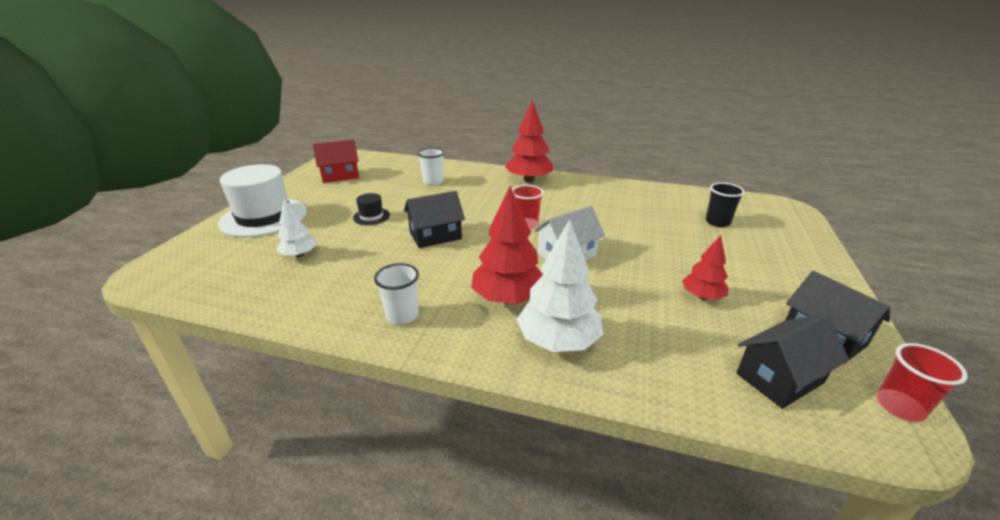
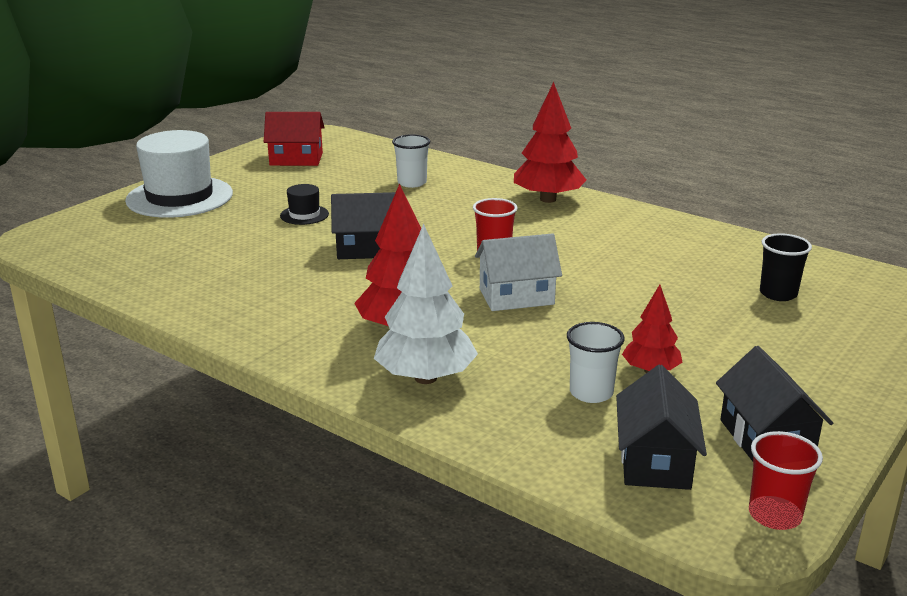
camera: 20 degrees right, 5 degrees down
white tree [276,198,318,257] -> none
white cup [374,263,419,325] -> white cup moved to [567,322,625,403]
black house [736,314,849,409] -> black house turned 75 degrees counterclockwise [616,365,707,490]

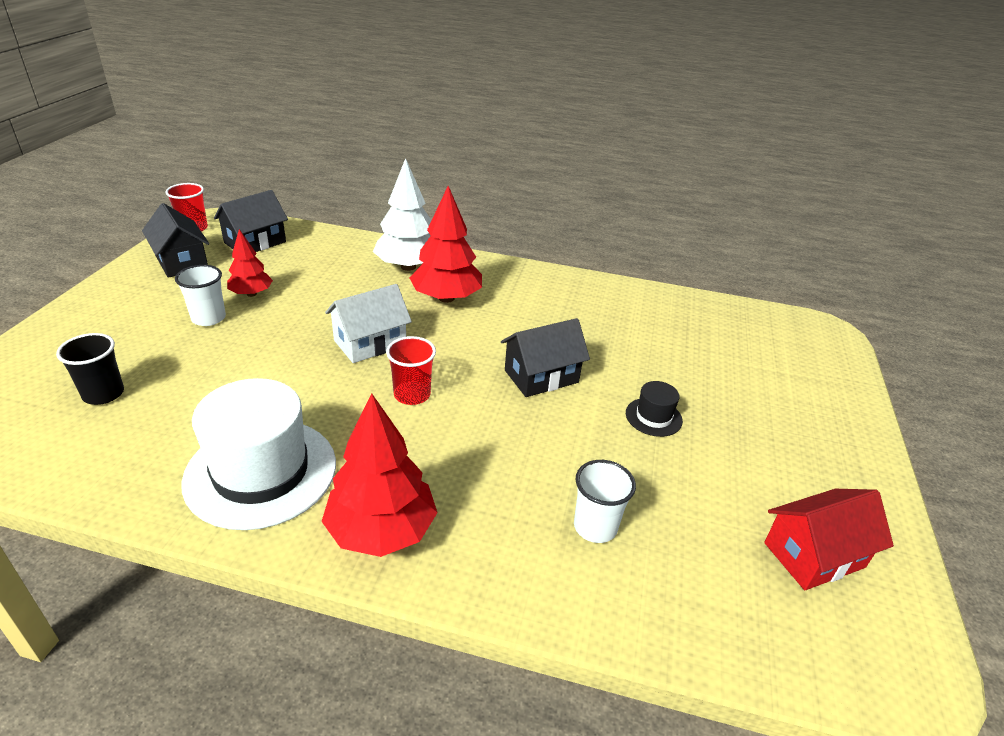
camera: 155 degrees right, 10 degrees up
white hat [125,130,233,218] -> white hat moved to [181,378,336,530]
white cup [567,322,625,403] -> white cup moved to [175,265,226,326]
black house [616,365,707,490] -> black house turned 60 degrees clockwise [214,190,288,252]

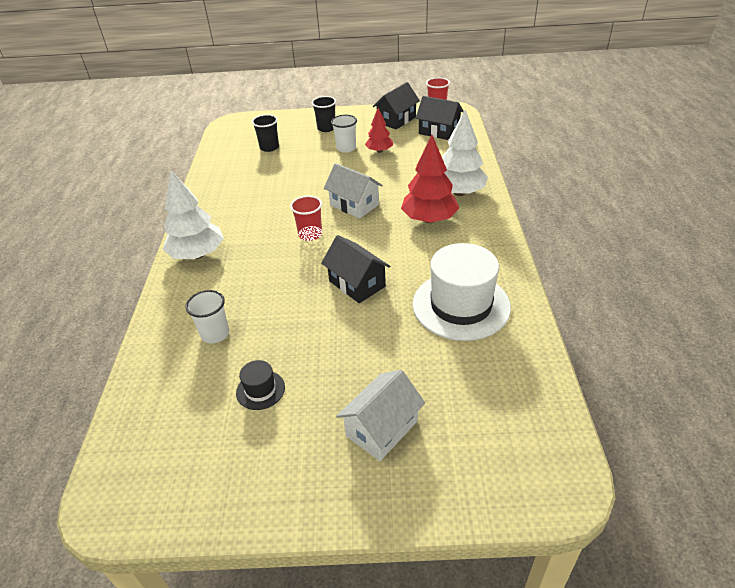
camera: 80 degrees right, 5 degrees up
white hat [181,378,336,530] -> white hat moved to [412,243,511,341]
red tree [321,393,438,557] -> white tree [162,170,224,259]
black hat [626,381,683,437] -> black hat moved to [236,360,285,410]
red house [764,489,894,590] -> none
none -> black cup [312,96,336,132]
none -> white house [336,370,425,461]

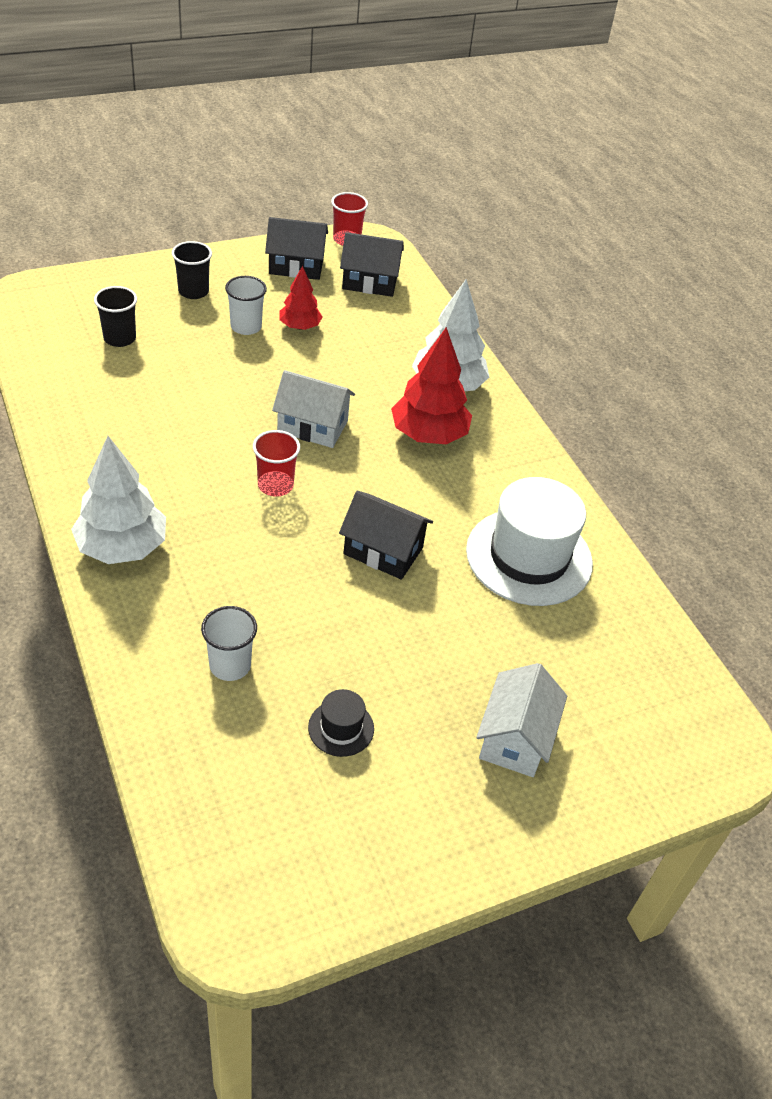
camera: 30 degrees left, 5 degrees up
black house [373,82,420,130] -> black house turned 75 degrees clockwise [265,217,328,280]

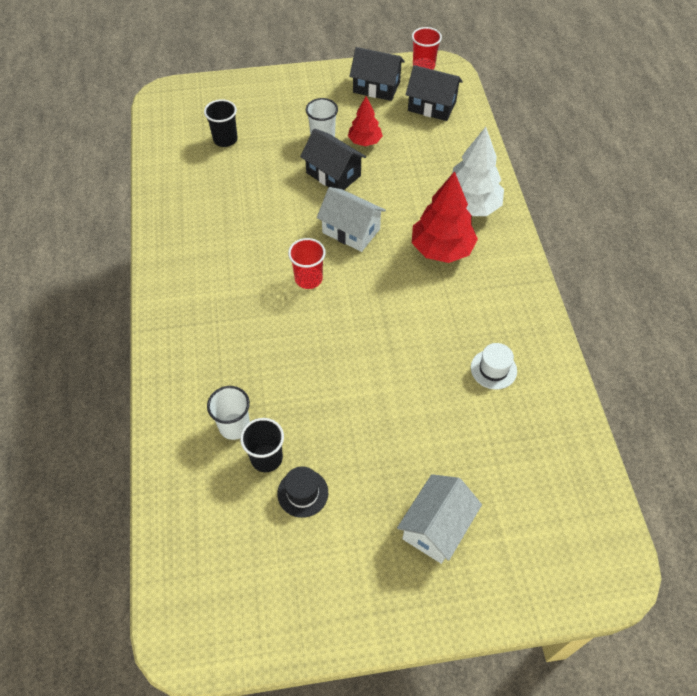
camera: 20 degrees right, 10 degrees up
white tree [71,436,166,564] -> none
black cup [172,241,212,299] -> black cup moved to [240,418,284,472]
black house [339,491,433,580] -> black house moved to [300,128,366,190]
white hat [466,477,593,606] -> white hat [471,343,517,390], size x0.45

